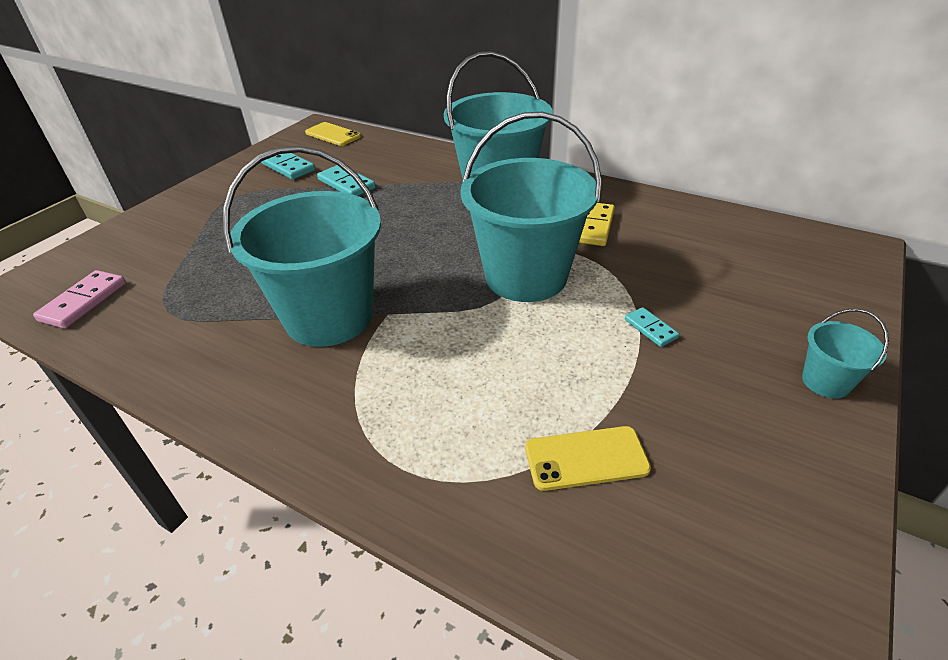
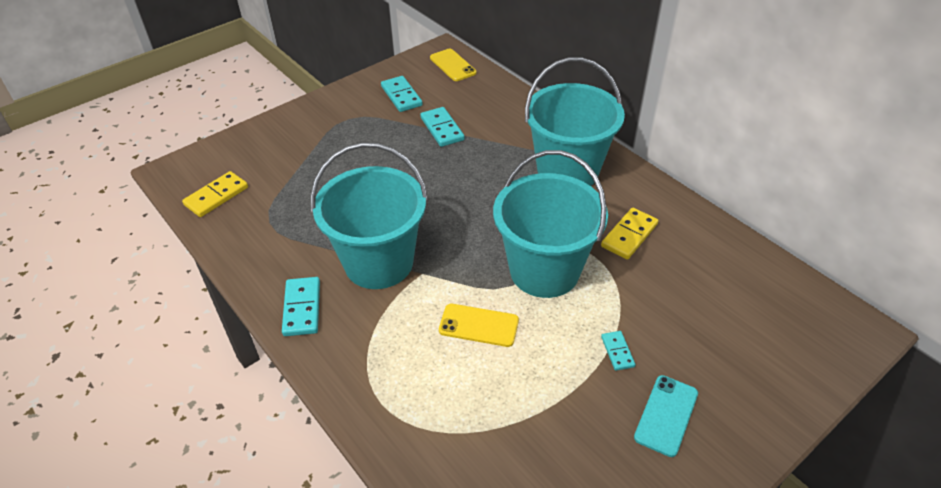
camera: 20 degrees right, 5 degrees up
pink domino [33,270,126,329] -> yellow domino [182,171,248,217]
yellow phone [525,426,651,491] -> yellow phone moved to [439,304,519,347]
turquoise bucket [802,309,889,398] -> none
none -> turquoise domino [282,277,320,336]
none -> turquoise phone [634,375,698,457]

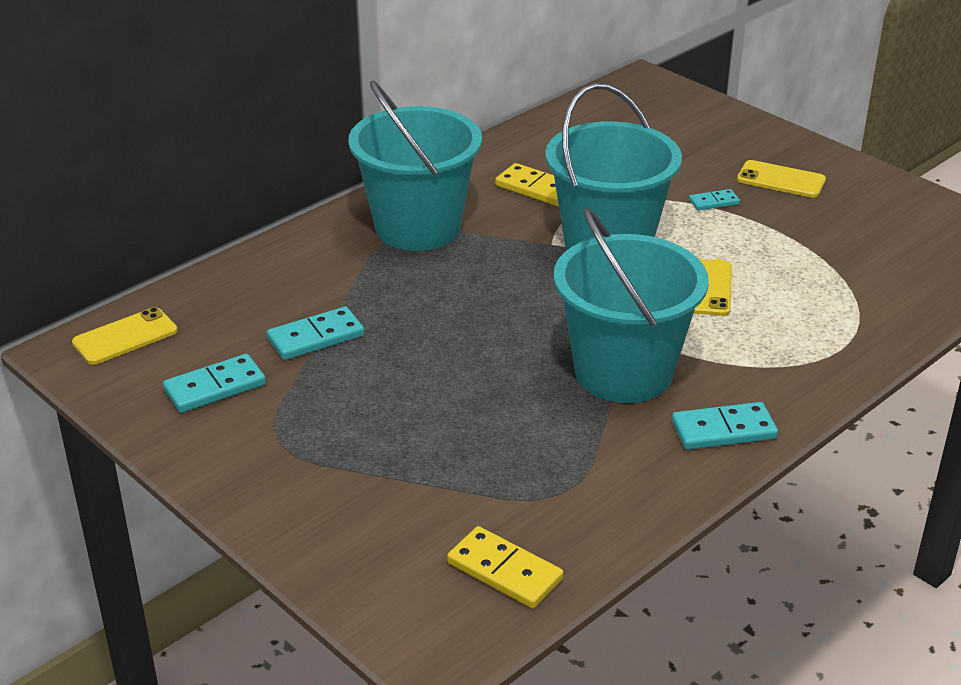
camera: 95 degrees left, 10 degrees down
turquoise phone [634,375,698,457] -> yellow phone [737,160,826,198]

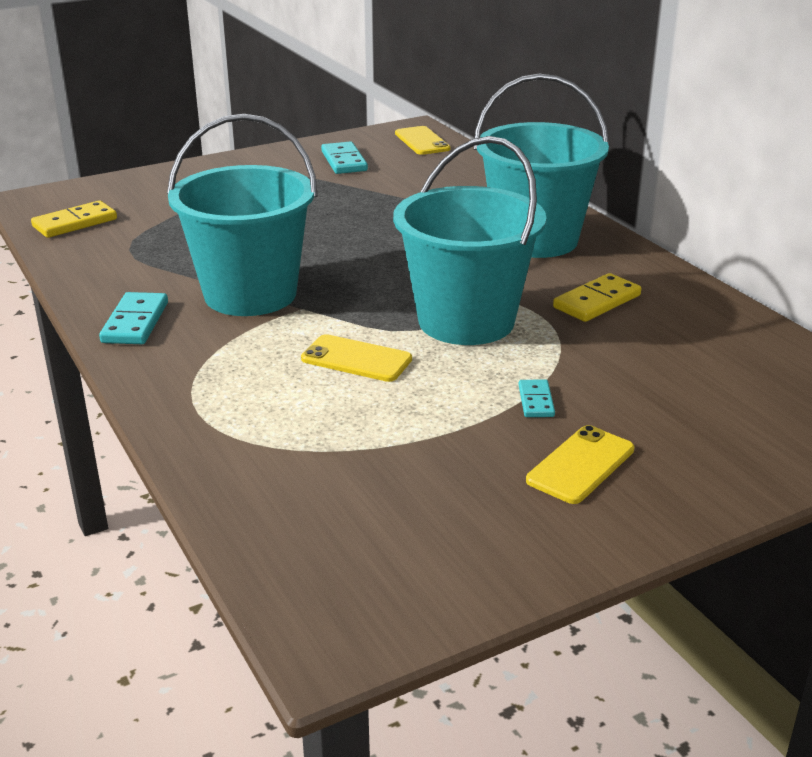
camera: 105 degrees right, 5 degrees down
turquoise domino [267,307,364,360] -> none

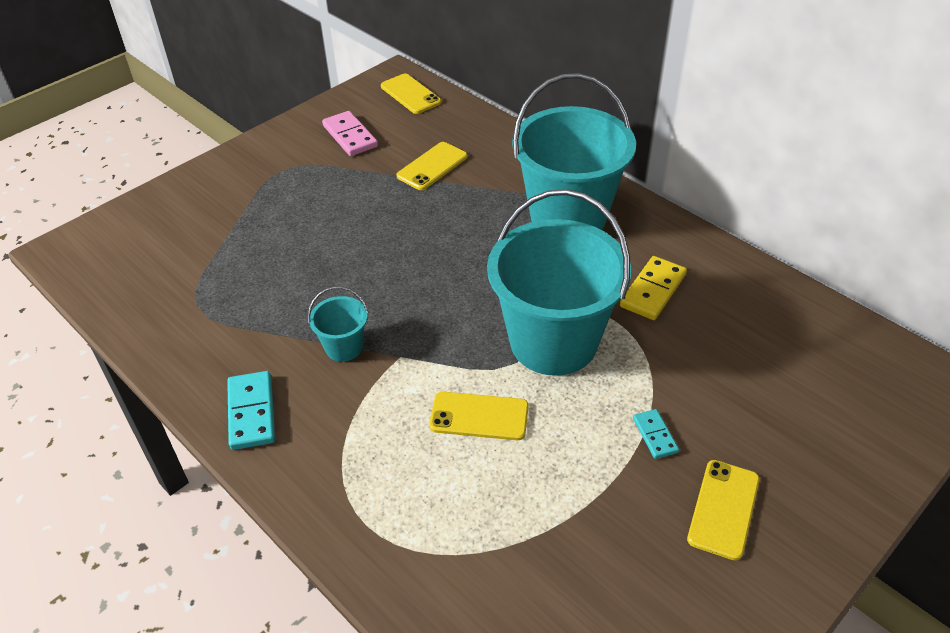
camera: 15 degrees left, 15 degrees up
yellow domino [31,201,117,238] -> none
turquoise bucket [167,114,318,316] -> turquoise bucket [308,286,368,362], size x0.43
turquoise domino [321,141,368,174] -> pink domino [322,111,378,156]
none -> yellow phone [396,142,467,190]

